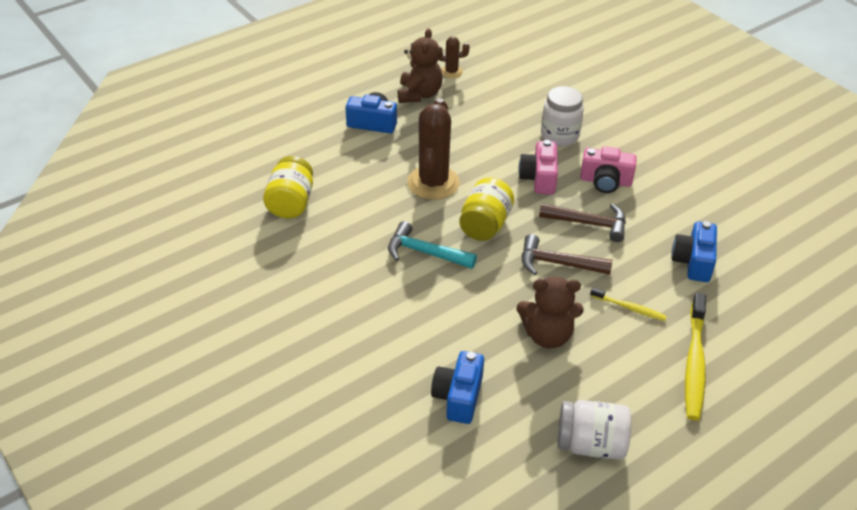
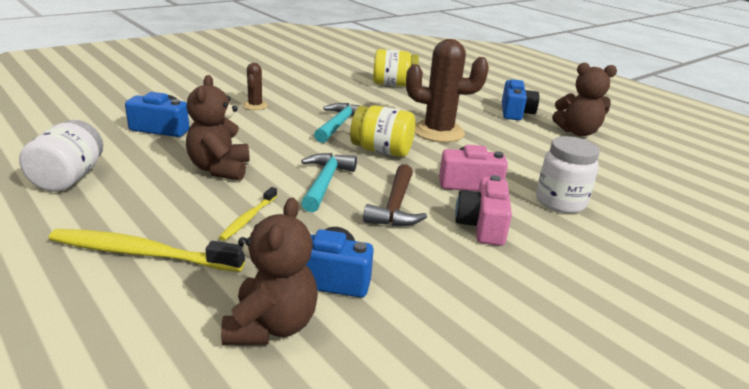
camera: 85 degrees right, 15 degrees down
brown cactus [438,36,470,78] -> brown cactus moved to [243,63,268,110]
brown hammer [522,234,613,275] -> turquoise hammer [301,153,357,212]
none -> brown teddy bear [221,198,318,345]

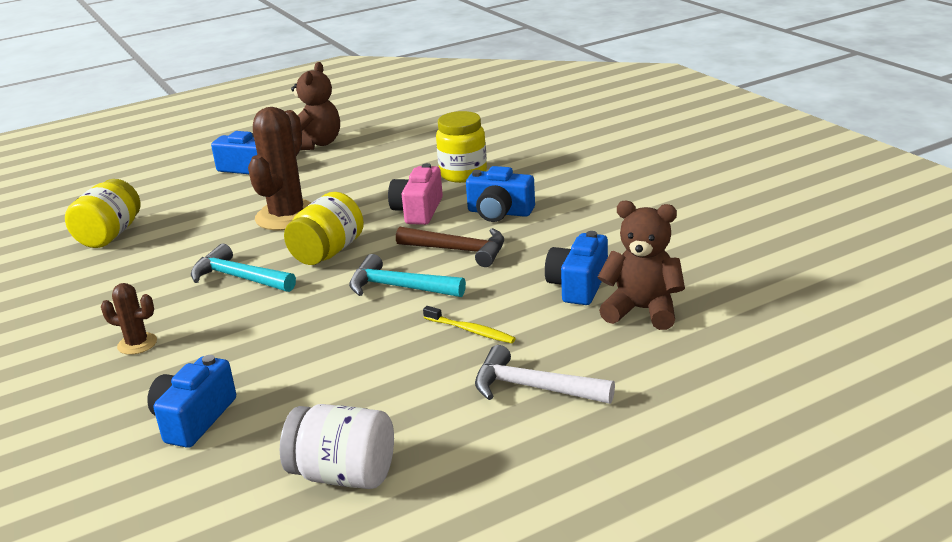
camera: 75 degrees left, 0 degrees up
yellow toothbrush [49,229,245,272] -> white hammer [475,345,615,404]
brown teddy bear [186,75,250,181] -> none
pink camera [455,175,512,246] -> blue camera [466,166,535,222]
white jar [536,136,600,213] -> yellow jar [436,111,487,183]

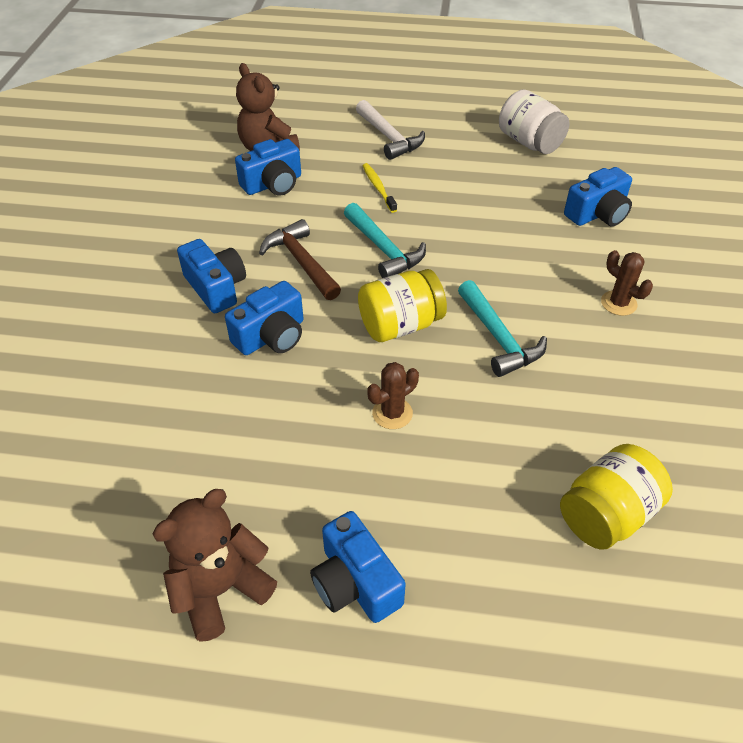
camera: 145 degrees left, 20 degrees up
brown cactus [248,107,312,231] -> brown cactus [368,362,419,429], size x0.49
pink camera [388,163,443,225] -> blue camera [225,281,303,355]
yellow jar [436,111,487,183] -> none

